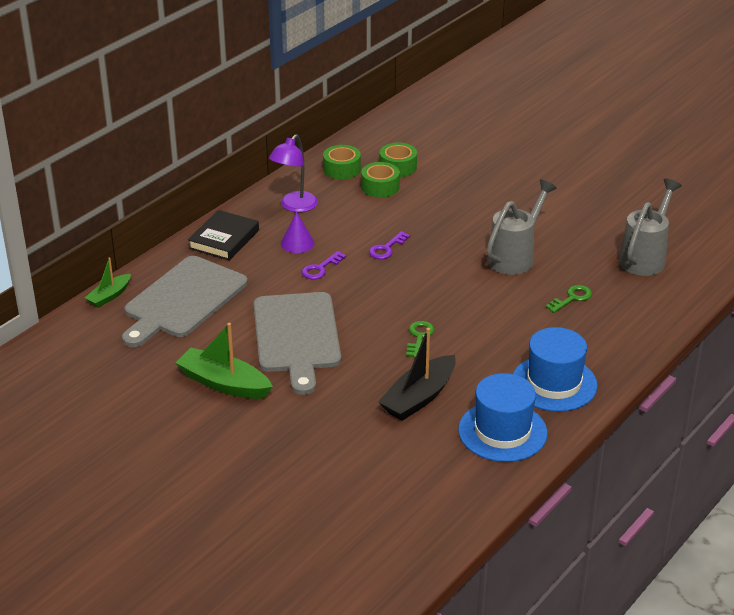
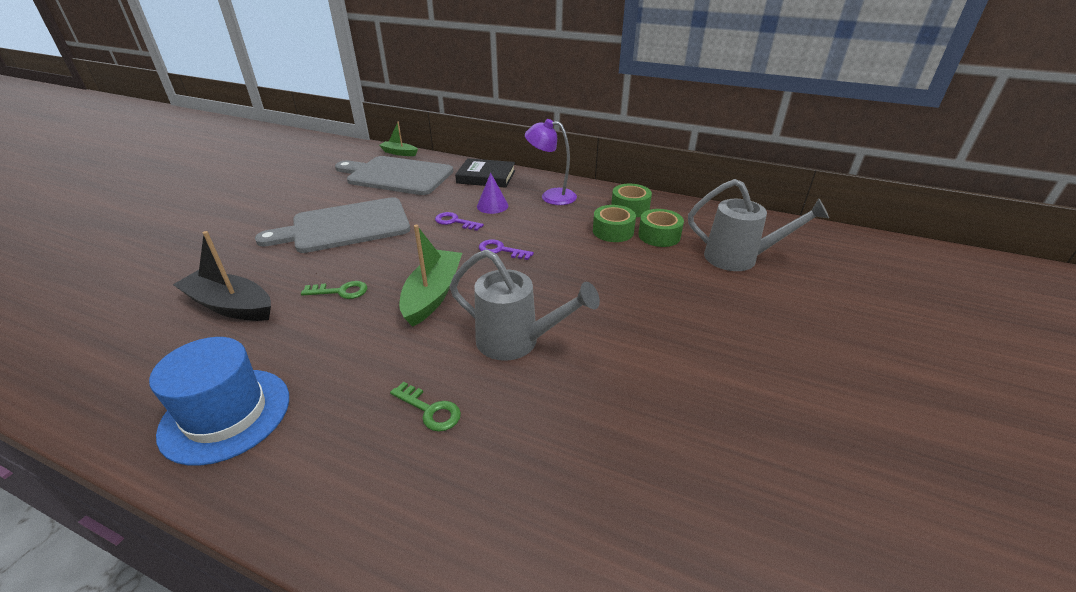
camera: 75 degrees right, 0 degrees up
green boat [175,323,273,399] -> green boat moved to [399,225,462,327]
blue hat [458,373,547,462] -> none
grey watering can [619,179,682,276] -> grey watering can moved to [688,179,829,271]

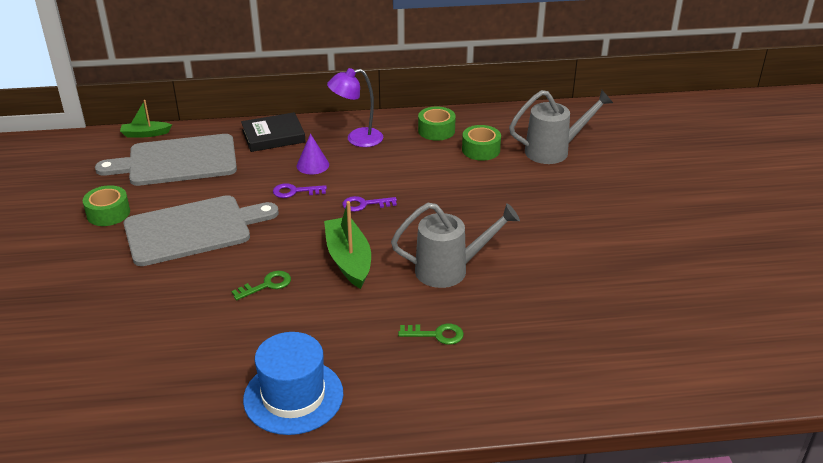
camera: 30 degrees left, 0 degrees up
black boat [173,231,271,321] -> none
grey cutting board [255,197,410,253] -> grey cutting board turned 150 degrees counterclockwise [124,195,279,266]
green tape [593,205,636,242] -> green tape moved to [83,185,130,226]

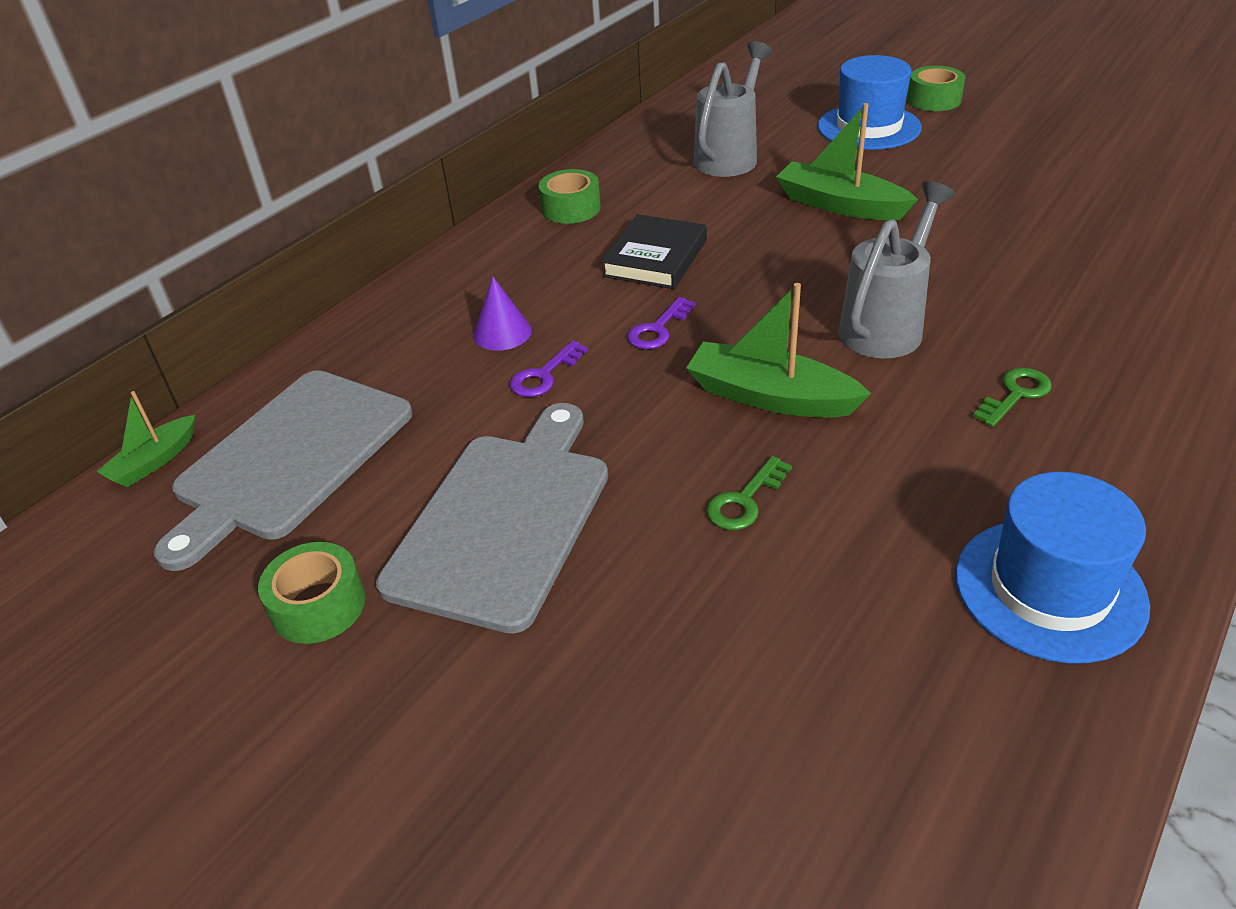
camera: 45 degrees left, 5 degrees up
green key [231,271,291,300] -> green key turned 150 degrees counterclockwise [706,456,792,530]
black book [241,112,306,152] -> black book moved to [601,214,707,289]
purple lamp [327,68,383,147] -> none
green tape [462,125,501,161] -> green tape moved to [907,66,965,111]
none -> green boat [776,103,918,220]
none -> blue hat [818,55,922,150]

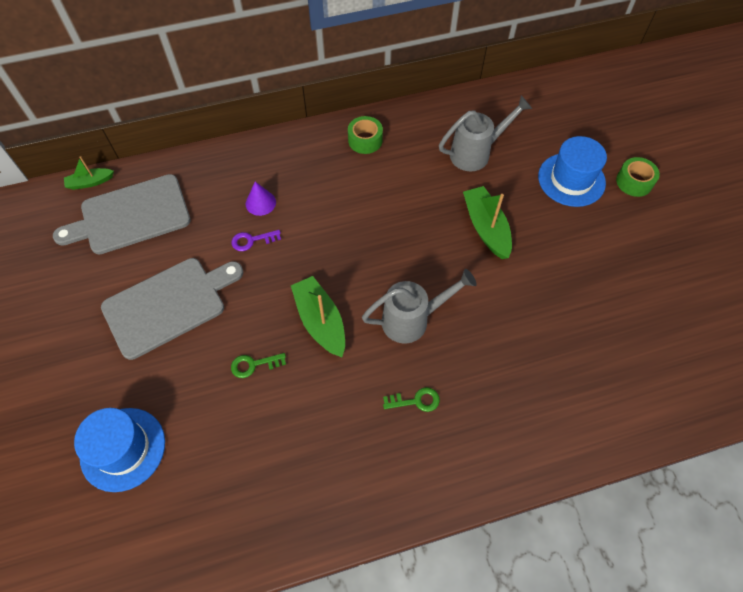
camera: 35 degrees right, 20 degrees up
green tape [258,542,366,644] -> none
black book [601,214,707,289] -> none
purple key [627,297,695,349] -> none
blue hat [956,472,1150,664] -> blue hat moved to [74,408,165,492]

